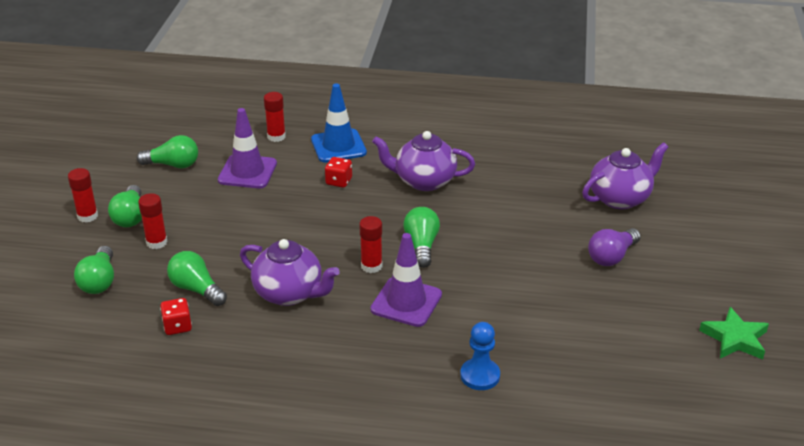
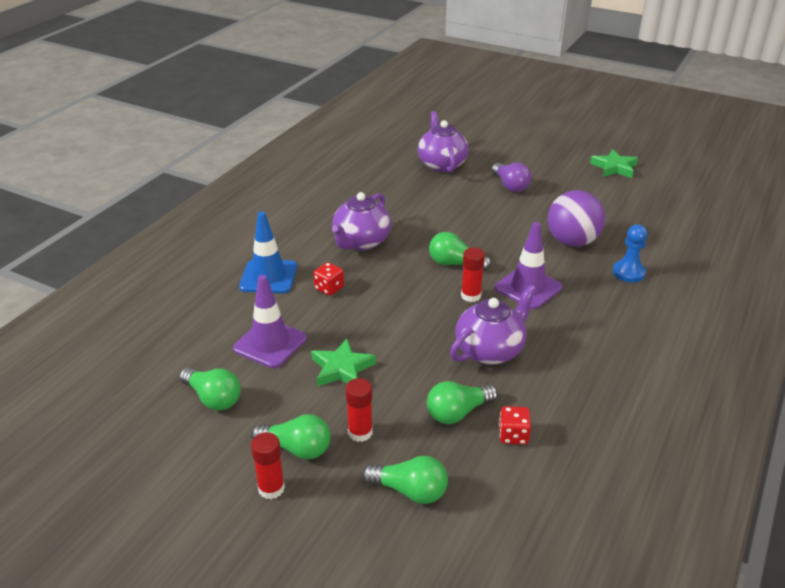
camera: 70 degrees left, 0 degrees up
green light bulb [137,135,198,168] -> green light bulb turned 105 degrees clockwise [179,367,241,411]
red glue stick [264,92,286,142] -> none
none -> green star [311,338,376,387]
none -> purple ball [547,190,605,247]

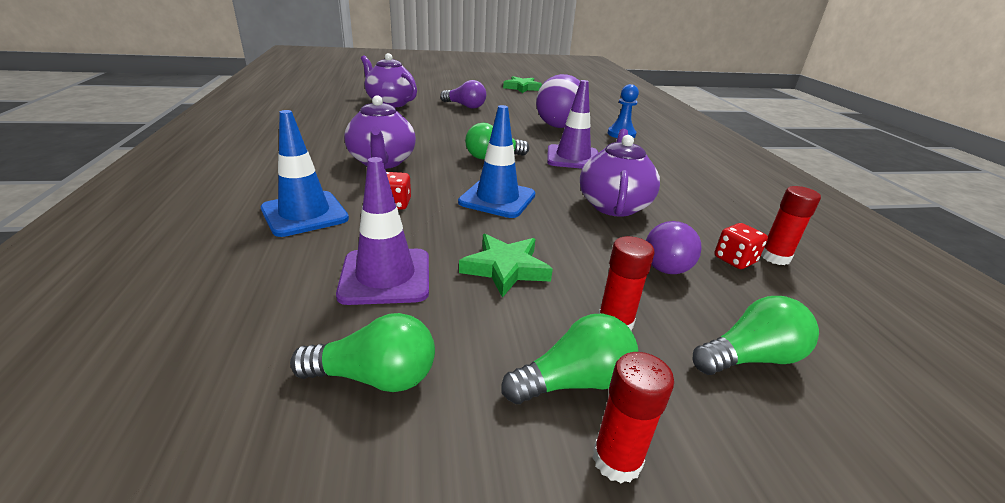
camera: 40 degrees left, 5 degrees down
green light bulb [427,381,498,424] -> purple light bulb [646,221,702,274]
red glue stick [461,248,485,302] -> red glue stick moved to [761,186,821,265]
none -> blue traffic cone [458,105,536,218]

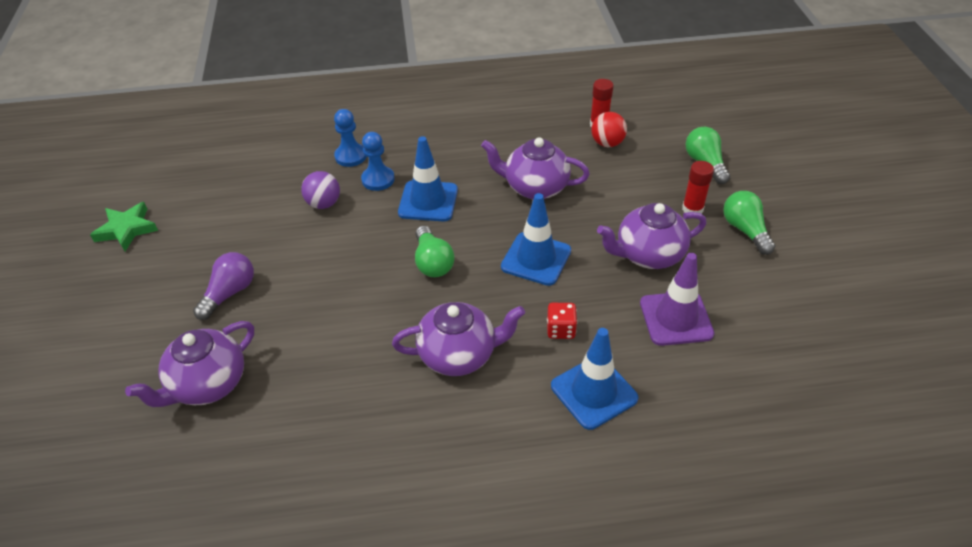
camera: 85 degrees left, 15 degrees up
green light bulb [290,313,435,392] -> none
green star [459,234,553,298] -> purple teapot [597,203,706,269]
purple ball [536,74,580,128] -> purple ball [301,171,340,209], size x0.60
purple traffic cone [547,80,598,169] -> blue traffic cone [398,136,458,221]
red glue stick [593,352,674,483] -> none
purple light bulb [646,221,702,274] -> none
red dice [715,223,768,269] -> red ball [591,112,627,147]
none -> blue pawn [361,132,395,191]

